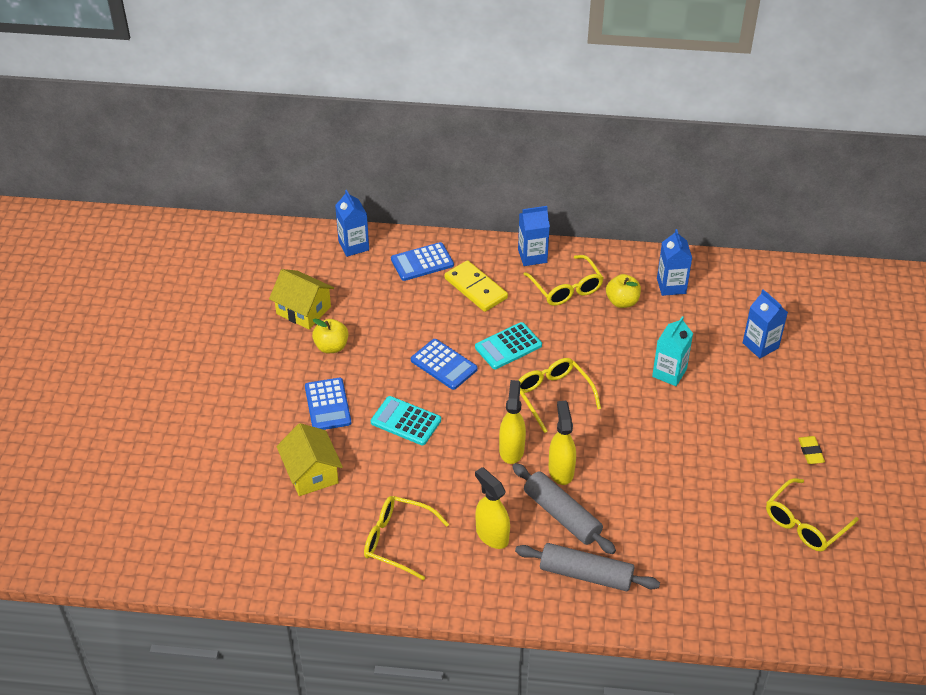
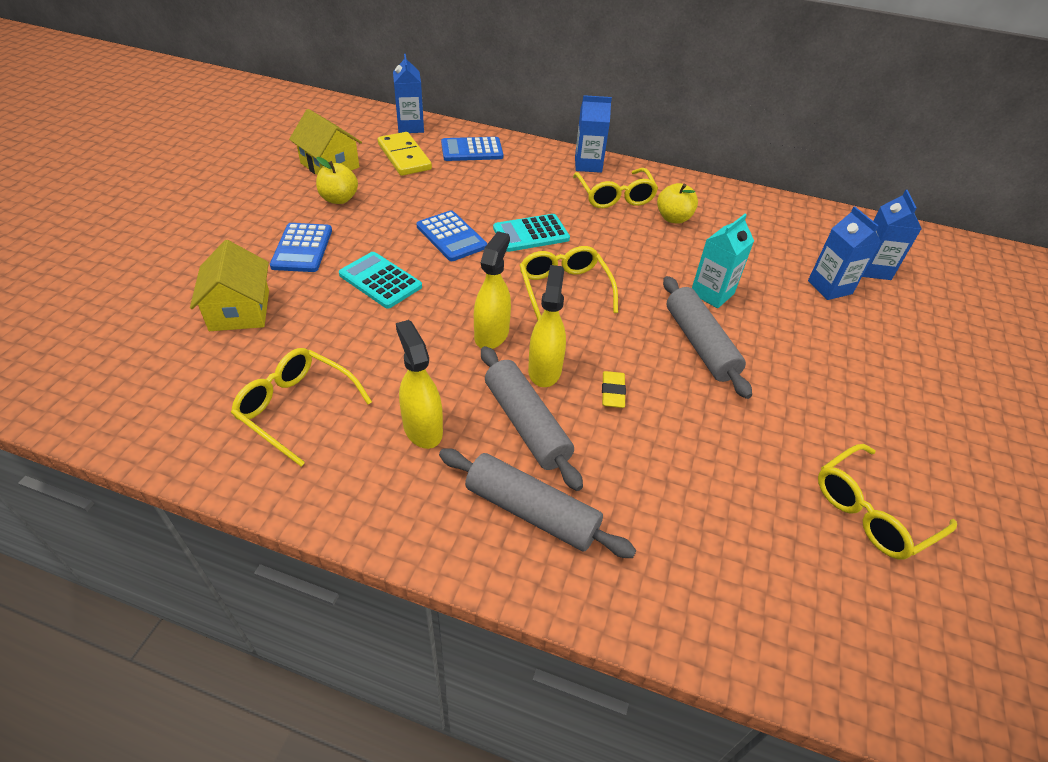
camera: 10 degrees right, 0 degrees up
yellow domino [445,260,508,312] -> yellow domino moved to [378,132,432,176]
blue carton [657,229,692,296] -> blue carton moved to [862,190,922,280]
yellow eraser [798,436,825,464] -> yellow eraser moved to [602,371,626,408]
none -> grey rolling pin [663,276,752,399]

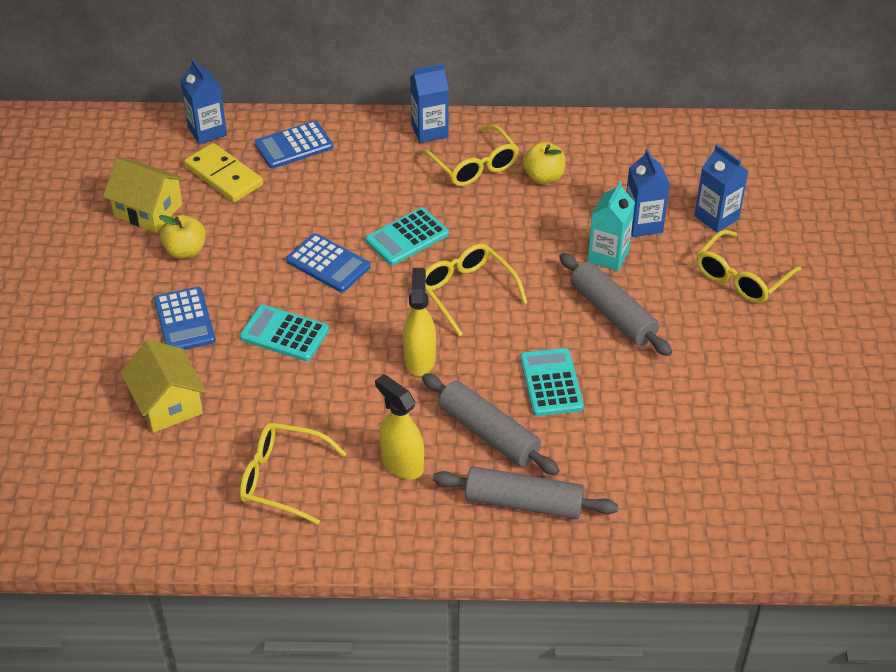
camera: 15 degrees left, 0 degrees up
yellow spray bottle [528,265,566,387] -> none
yellow eraser [602,371,626,408] -> turquoise calculator [520,348,584,416]
yellow glasses [818,444,957,559] -> yellow glasses moved to [697,230,802,303]
blue carton [862,190,922,280] -> blue carton moved to [626,149,670,237]

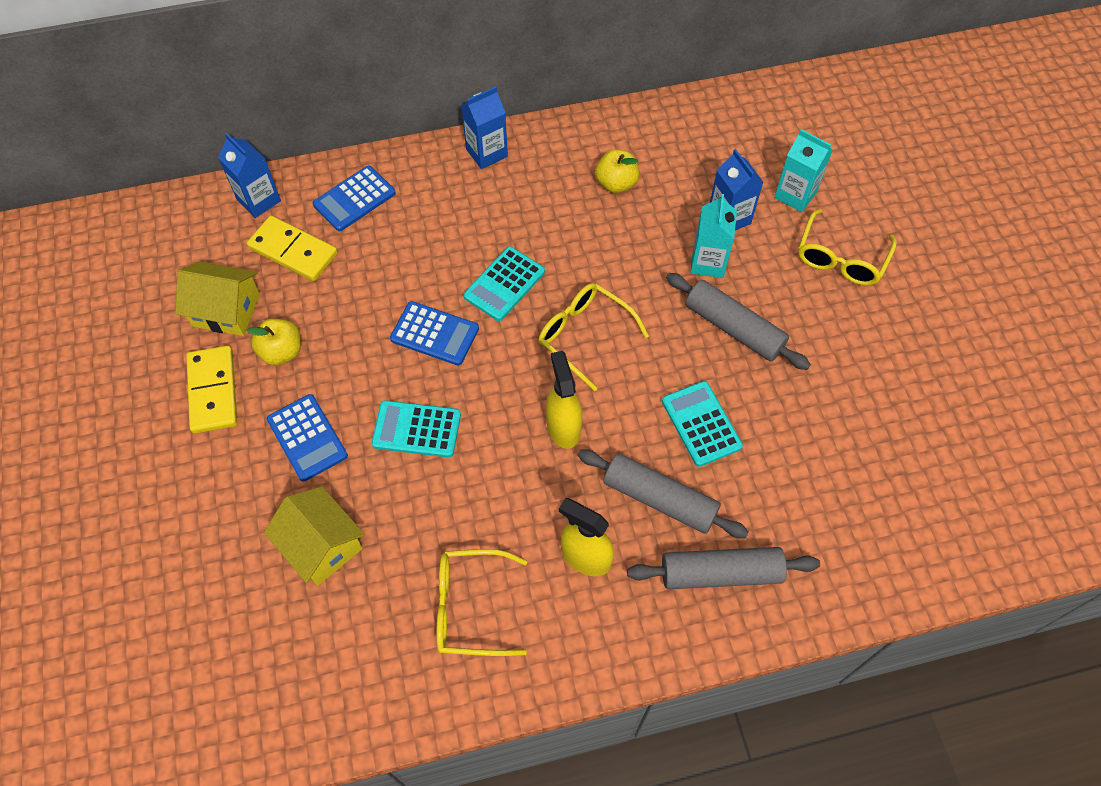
camera: 15 degrees left, 15 degrees up
yellow glasses [420,124,519,186] -> none
blue carton [694,144,748,233] -> turquoise carton [774,129,833,212]
none -> yellow domino [186,346,237,434]

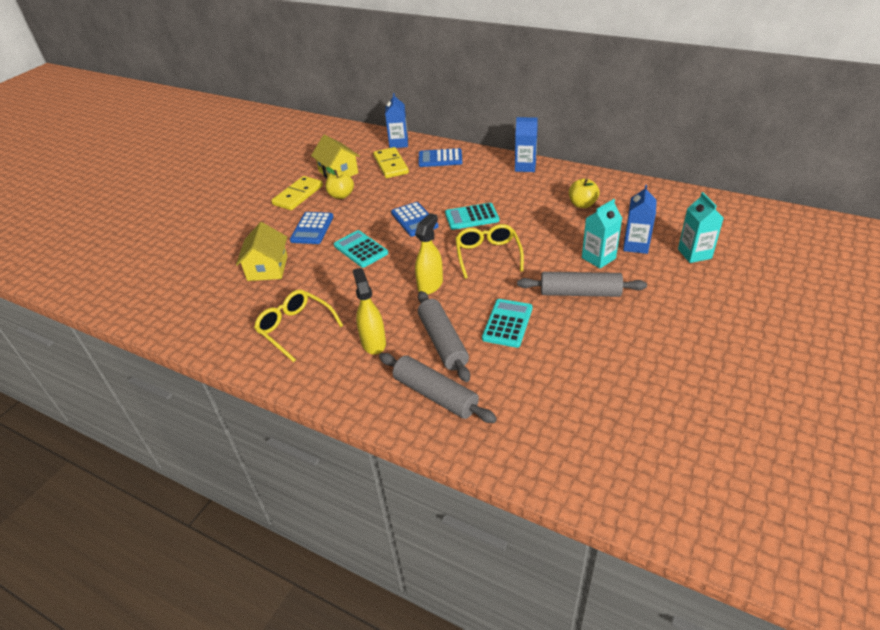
camera: 45 degrees right, 20 degrees down
grey rolling pin [666,273,811,370] -> grey rolling pin turned 75 degrees counterclockwise [517,272,647,297]
yellow glasses [798,209,897,286] -> none

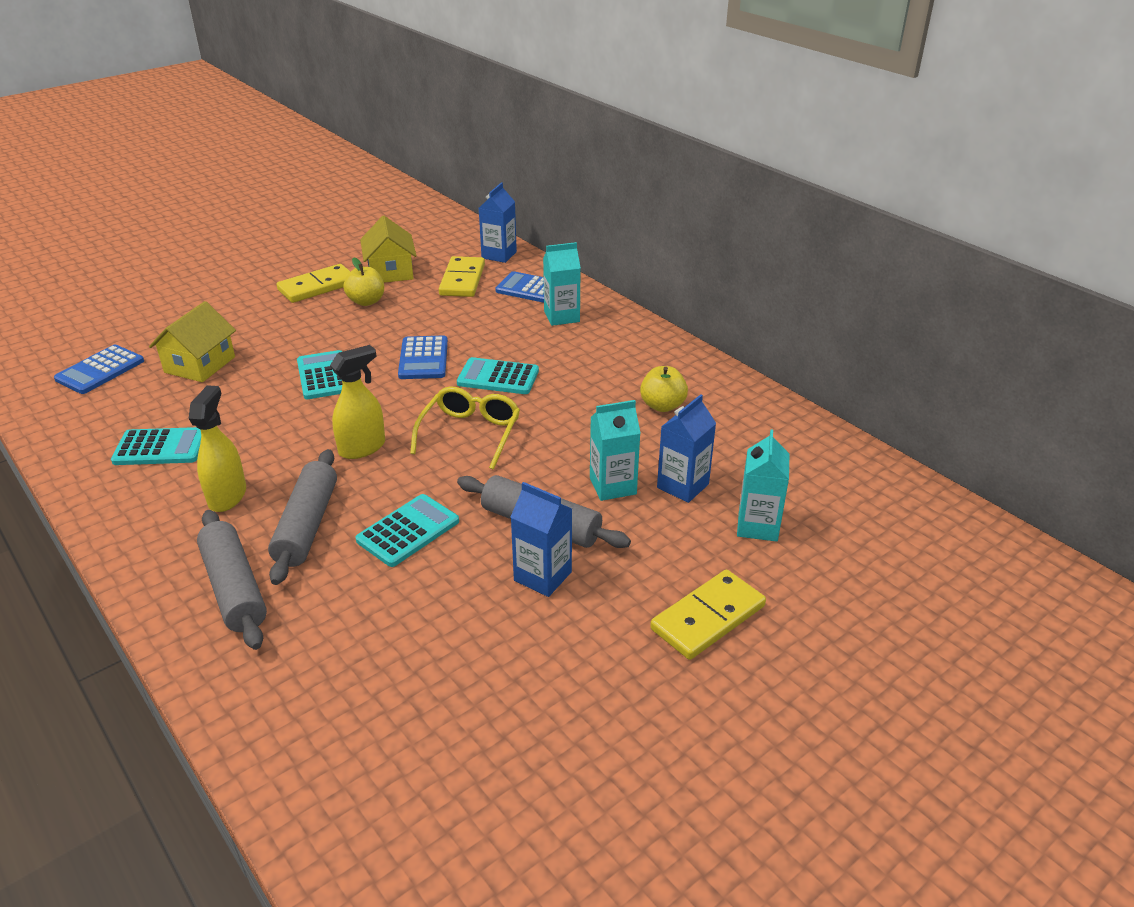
camera: 20 degrees right, 5 degrees down
yellow glasses [254,290,343,362] -> turquoise calculator [111,427,201,465]
blue calculator [290,212,334,244] -> blue calculator moved to [54,345,144,394]
blue carton [515,117,538,172] -> blue carton moved to [511,482,572,597]
none -> turquoise carton [543,242,581,326]
none -> yellow domino [650,570,766,660]

